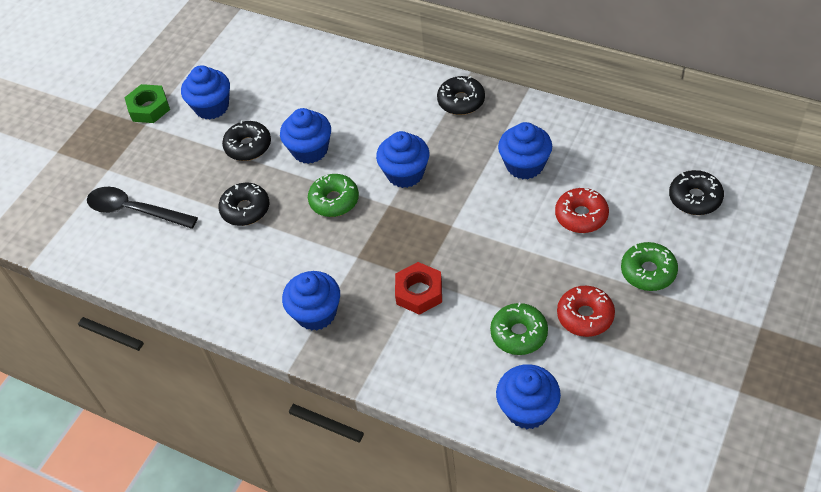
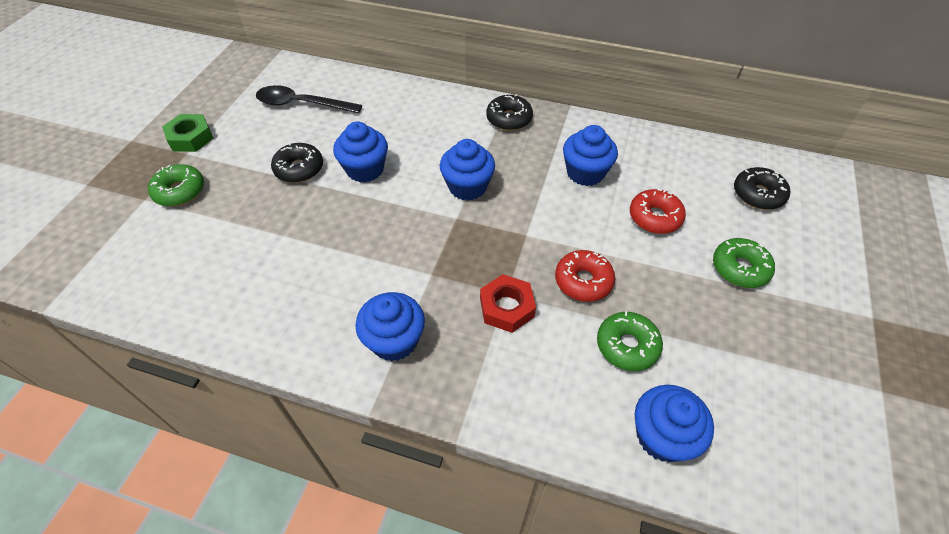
camera: 15 degrees left, 0 degrees up
black spoon [87,187,198,229] -> black spoon moved to [256,85,362,114]
blue cupcake [181,65,230,120] -> none
black donut [218,183,269,226] -> none
green donut [308,174,359,217] -> green donut moved to [148,164,204,207]
red donut [557,286,615,337] -> red donut moved to [555,250,615,302]

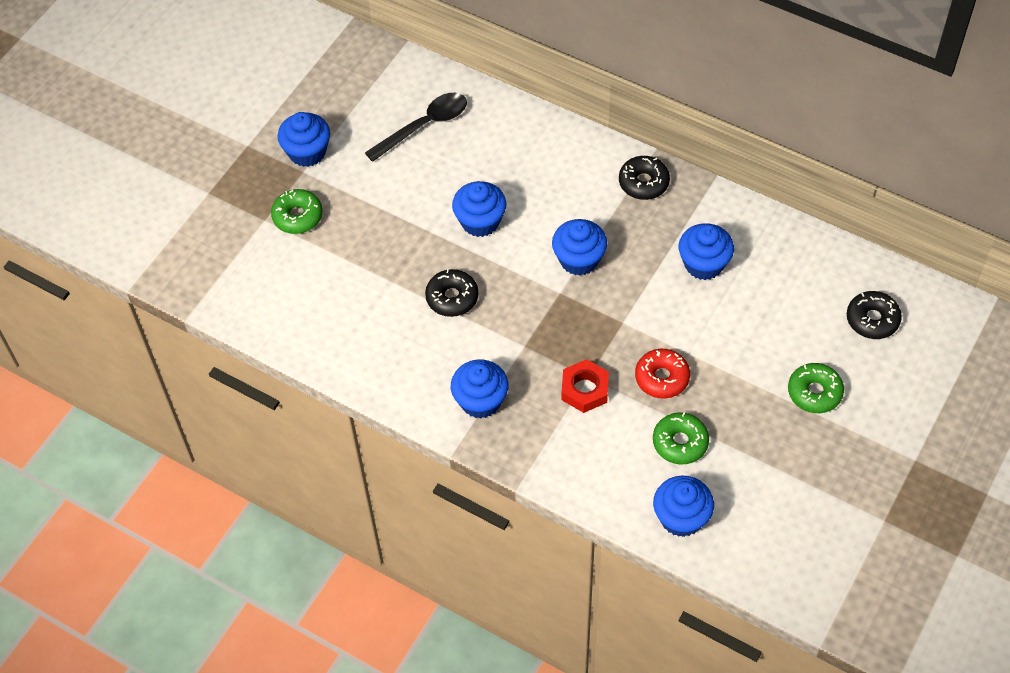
camera: 15 degrees right, 5 degrees up
green nut [162,114,214,152] -> blue cupcake [278,112,330,167]
black spoon [256,85,362,114] -> black spoon turned 120 degrees clockwise [365,93,467,162]
black donut [271,142,323,183] -> black donut moved to [425,269,478,317]
red donut [630,189,686,234] -> none

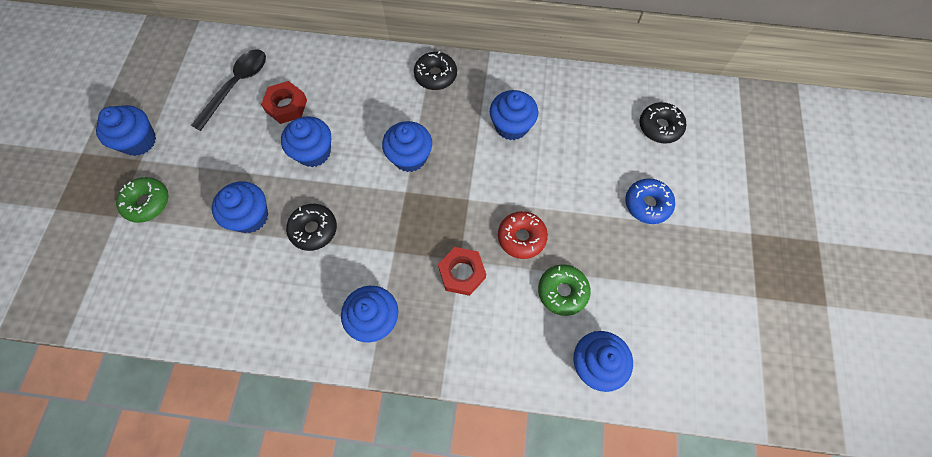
camera: 25 degrees left, 10 degrees up
green donut [788,363,844,413] -> blue donut [625,178,675,224]
none -> blue cupcake [212,181,268,233]
none -> red nut [261,81,307,124]

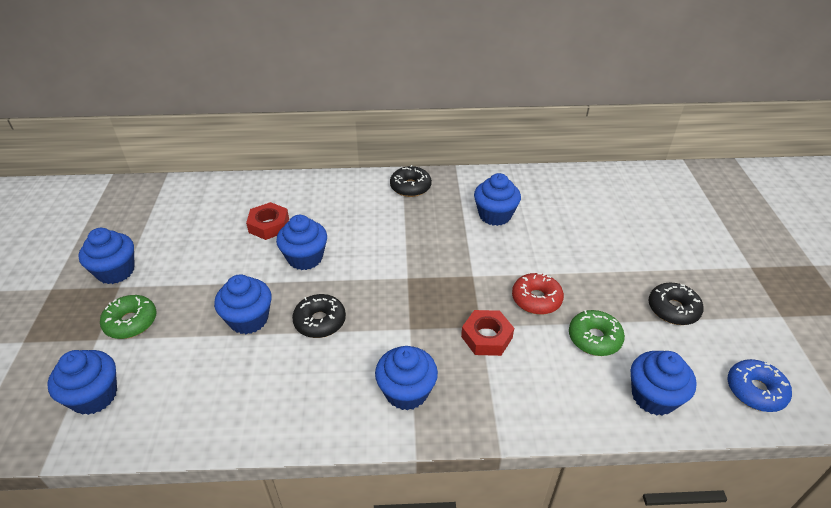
camera: 10 degrees left, 25 degrees down
black spoon [191,49,266,131] -> none
blue cupcake [382,121,432,172] -> blue cupcake moved to [47,350,117,415]
blue donut [625,178,675,224] -> blue donut moved to [728,359,792,412]
black donut [639,102,686,144] -> black donut moved to [649,283,704,325]

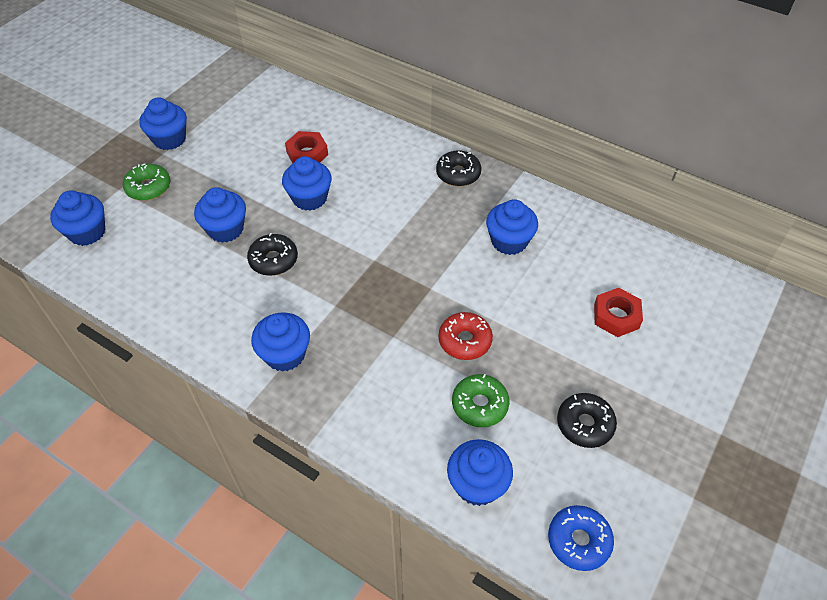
camera: 35 degrees right, 10 degrees up
red nut [461,310,514,356] -> red nut moved to [594,288,643,337]

